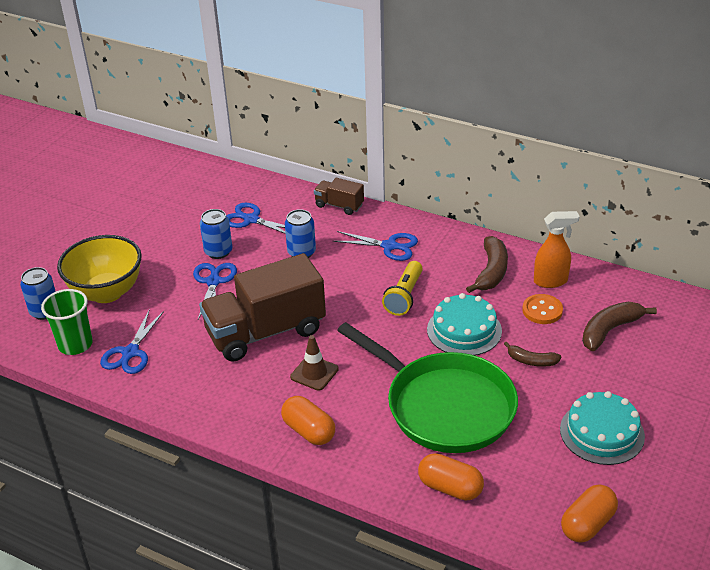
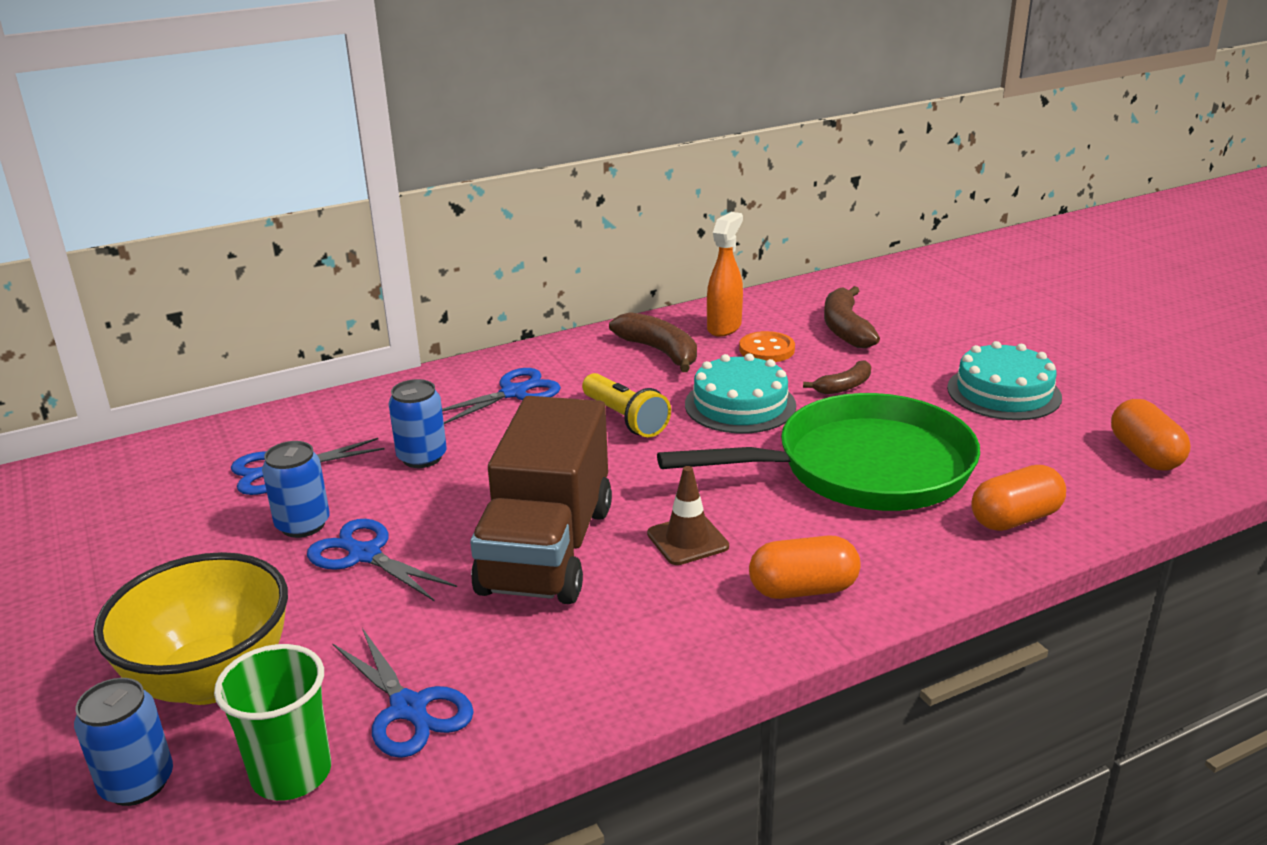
camera: 55 degrees left, 10 degrees down
brown truck [314,178,364,215] -> none

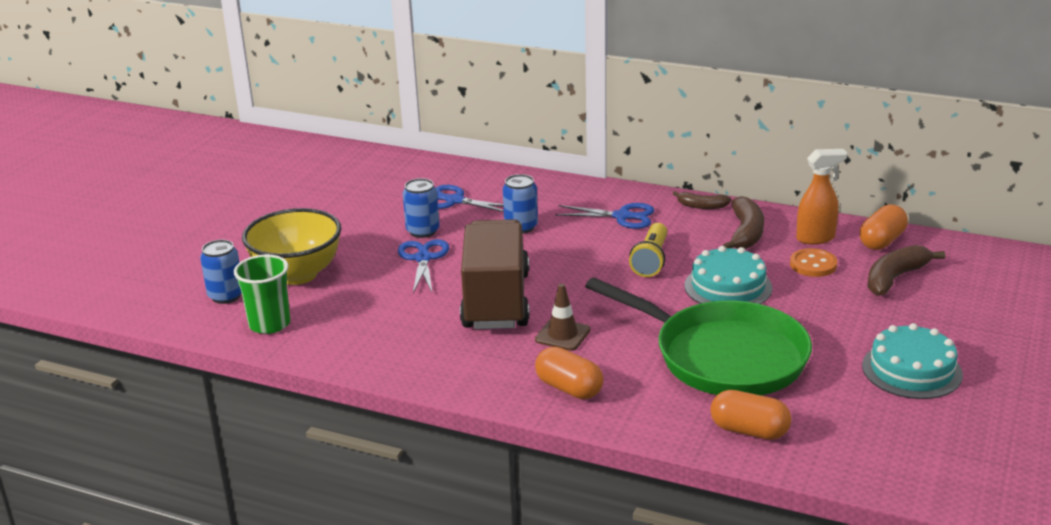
camera: 50 degrees right, 0 degrees up
blue scissors [332,628,474,758] -> none
brown truck [470,396,612,604] -> brown truck turned 120 degrees clockwise [460,219,530,329]
brown banana [803,360,871,394] -> brown banana moved to [673,191,732,209]
orange capsule [1111,399,1191,471] -> orange capsule moved to [860,204,908,250]

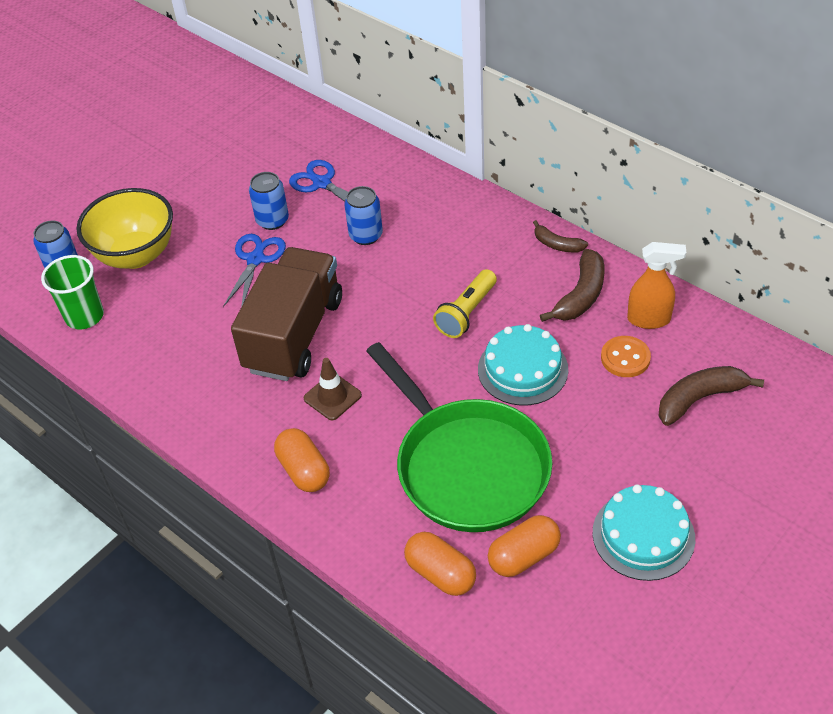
camera: 20 degrees right, 20 degrees up
blue scissors [555,203,654,229] -> none
orange capsule [860,204,908,250] -> orange capsule moved to [488,515,561,577]

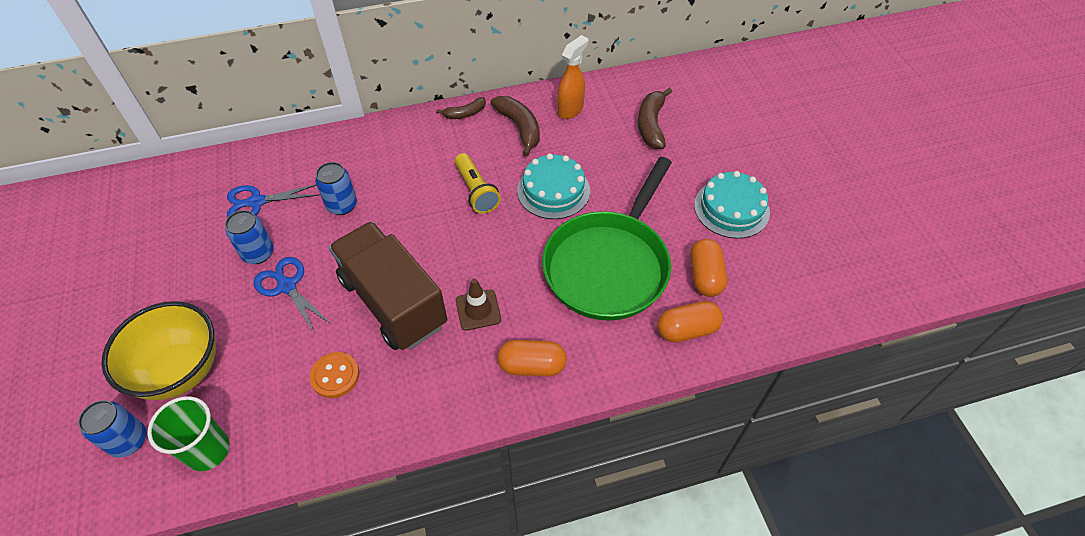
camera: 60 degrees left, 5 degrees up
green pan [366,342,552,532] -> green pan turned 120 degrees clockwise [542,157,672,321]
orange button [601,336,651,377] -> orange button moved to [309,352,359,398]

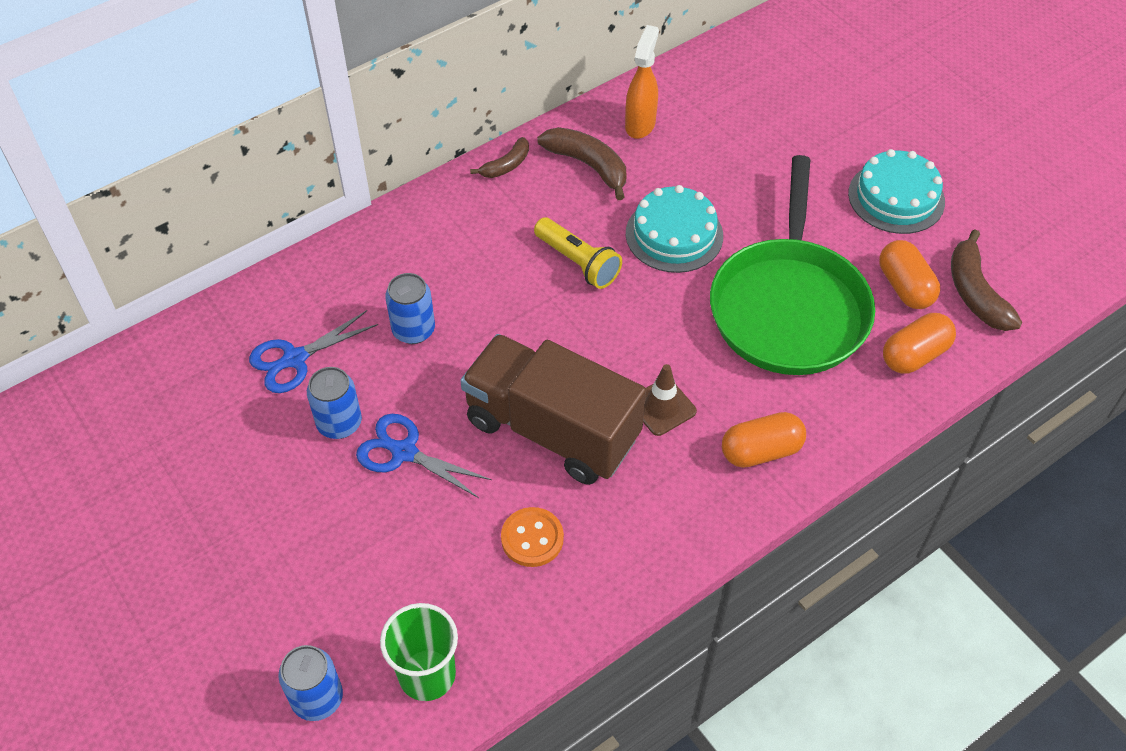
camera: 20 degrees left, 0 degrees up
yellow bowl [101,301,216,400] -> none
brown banana [638,88,672,149] -> brown banana moved to [951,229,1022,331]

